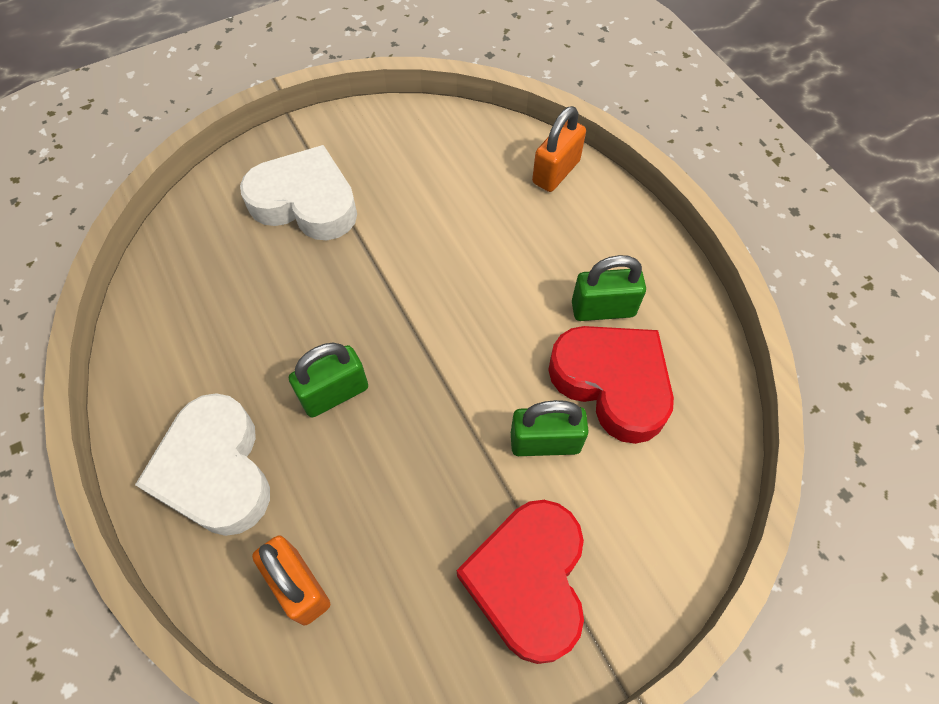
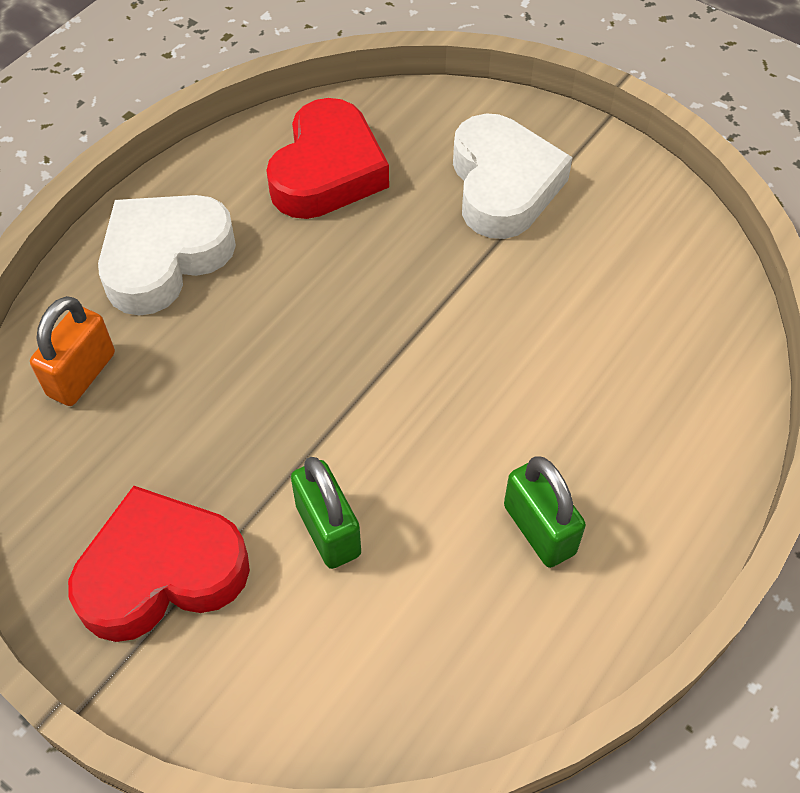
camera: 65 degrees right, 5 degrees down
green padlock [289,343,368,418] -> none
orange padlock [532,106,586,192] -> none
red heart [548,326,674,444] -> red heart moved to [266,98,389,219]

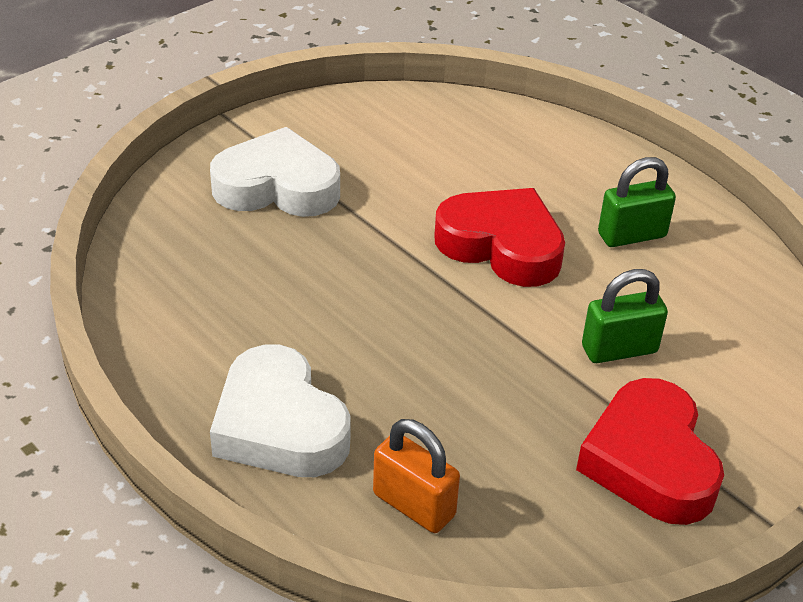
camera: 80 degrees left, 15 degrees down
red heart [266,98,389,219] -> red heart moved to [434,188,565,287]

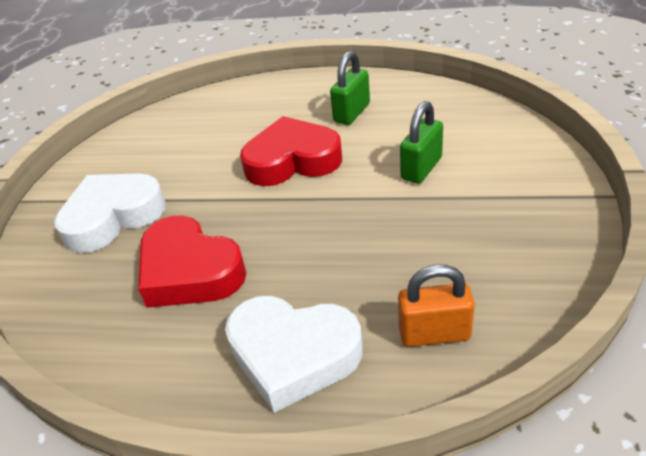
camera: 35 degrees left, 0 degrees up
red heart [576,378,724,525] -> red heart moved to [138,216,246,308]

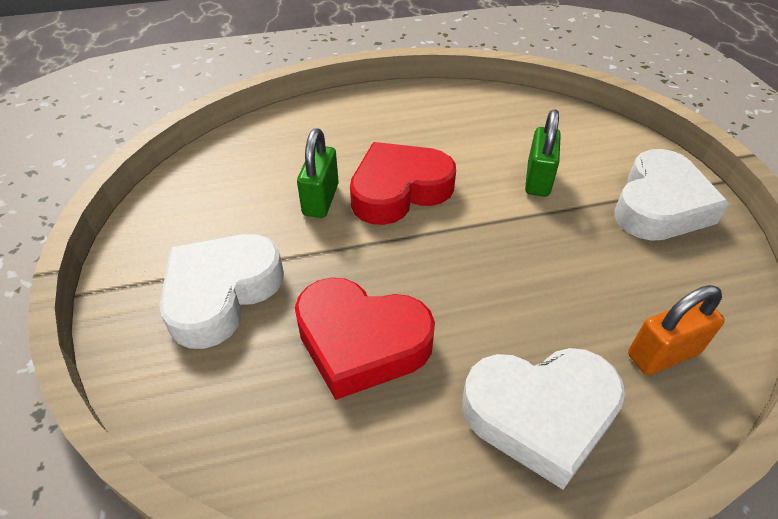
camera: 25 degrees left, 5 degrees up
green padlock [330,51,370,125] -> green padlock moved to [297,128,339,218]
none -> white heart [614,149,729,241]

